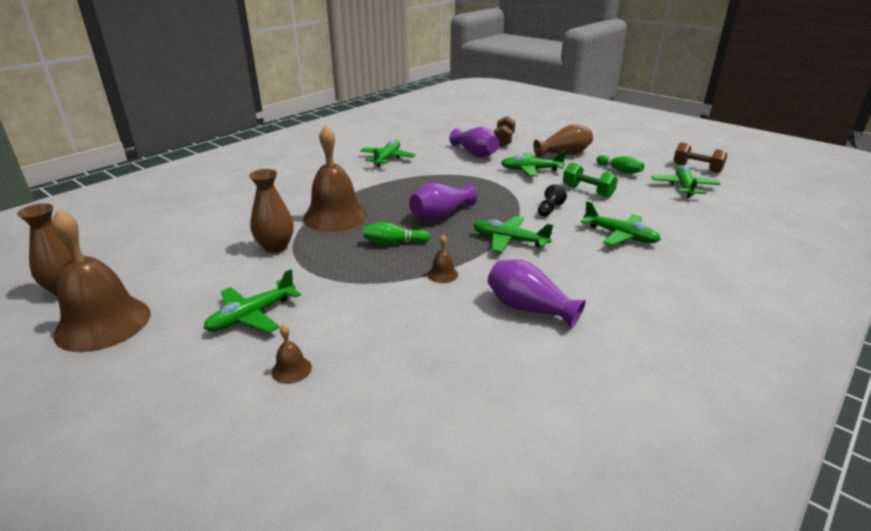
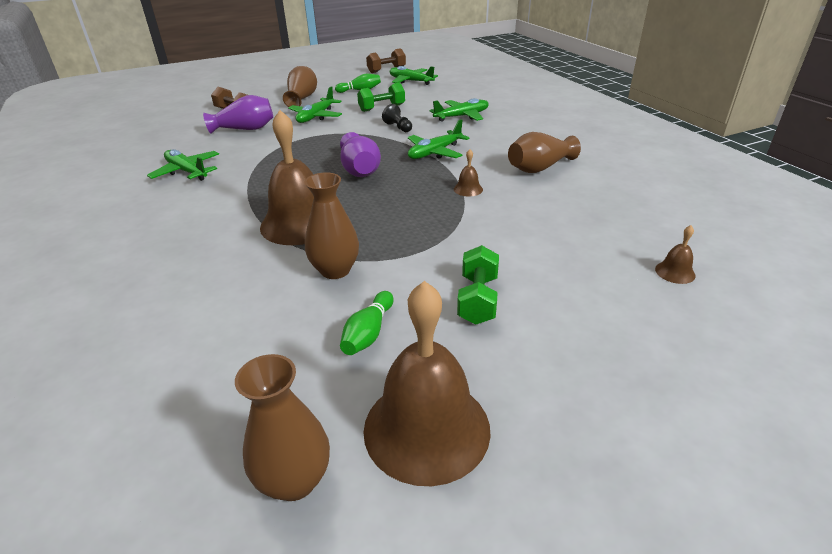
camera: 65 degrees left, 5 degrees up
green plane [204,269,301,333] -> green dumbbell [457,245,499,325]
brown bell [272,324,312,384] -> brown bell moved to [655,225,696,284]
green bowling pin [363,222,430,245] -> green bowling pin moved to [340,291,393,355]
purple vase [488,260,586,328] -> brown vase [508,132,581,173]

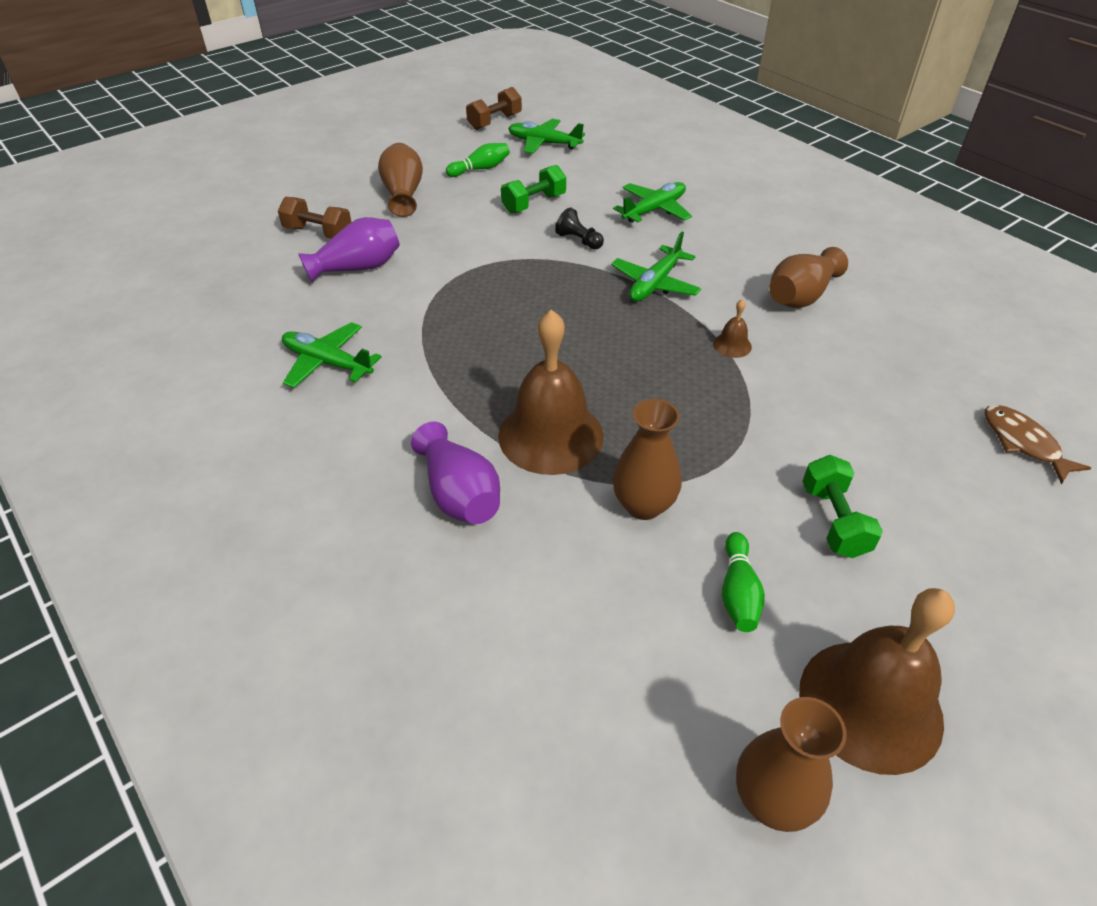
camera: 15 degrees left, 10 degrees up
green plane [288,86,342,123] -> none
purple vase [340,132,381,177] -> purple vase moved to [411,422,500,524]
brown bell [655,225,696,284] -> brown fish [985,405,1091,484]

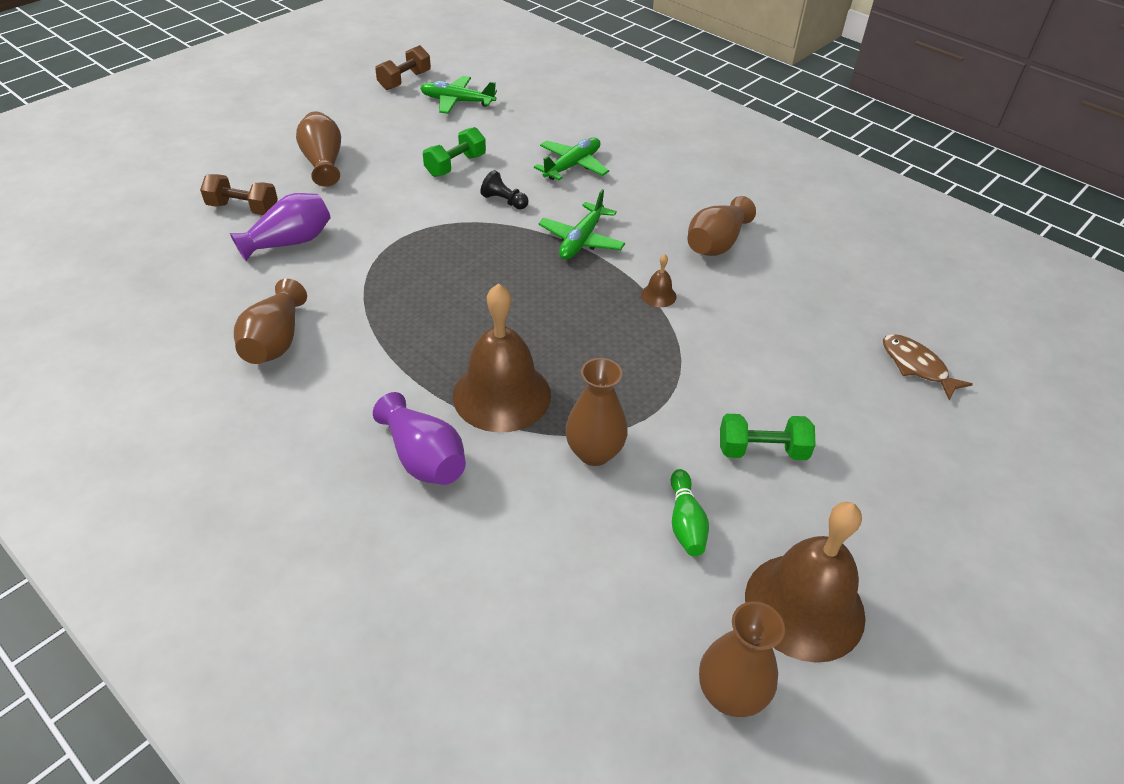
camera: 10 degrees left, 0 degrees up
green plane [282,322,382,388] -> brown vase [234,279,307,364]
green bowling pin [446,143,510,177] -> none
green dumbbell [802,455,883,558] -> green dumbbell turned 75 degrees counterclockwise [720,414,815,460]

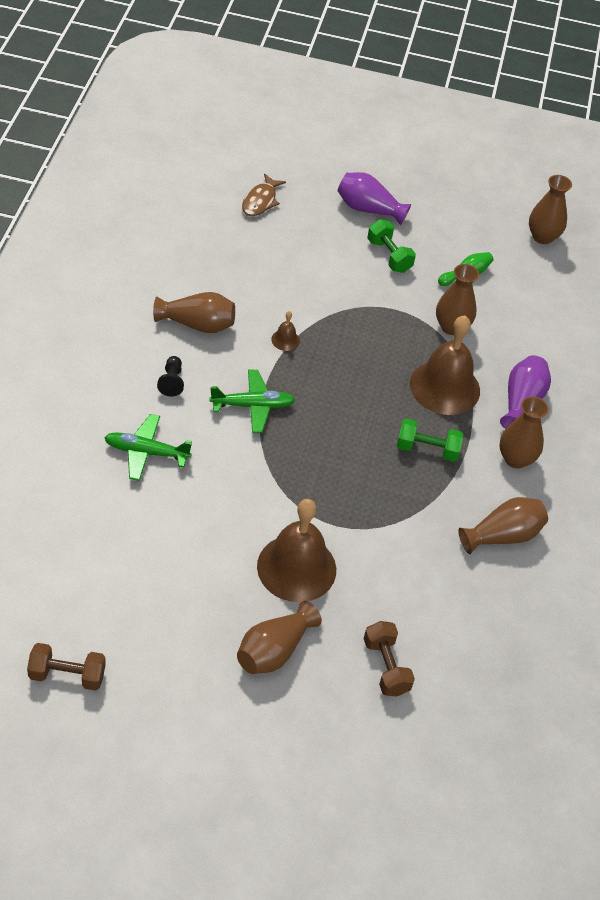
camera: 125 degrees left, 5 degrees up
purple vase [230,193,331,261] -> purple vase moved to [338,172,411,225]
green plane [420,76,497,114] -> none
green dumbbell [423,127,486,177] -> green dumbbell moved to [397,418,463,462]
black pawn [481,170,528,209] -> black pawn moved to [157,356,184,397]
brown bell [745,502,866,663] -> brown bell moved to [257,499,336,602]
none -> brown vase [499,396,549,469]

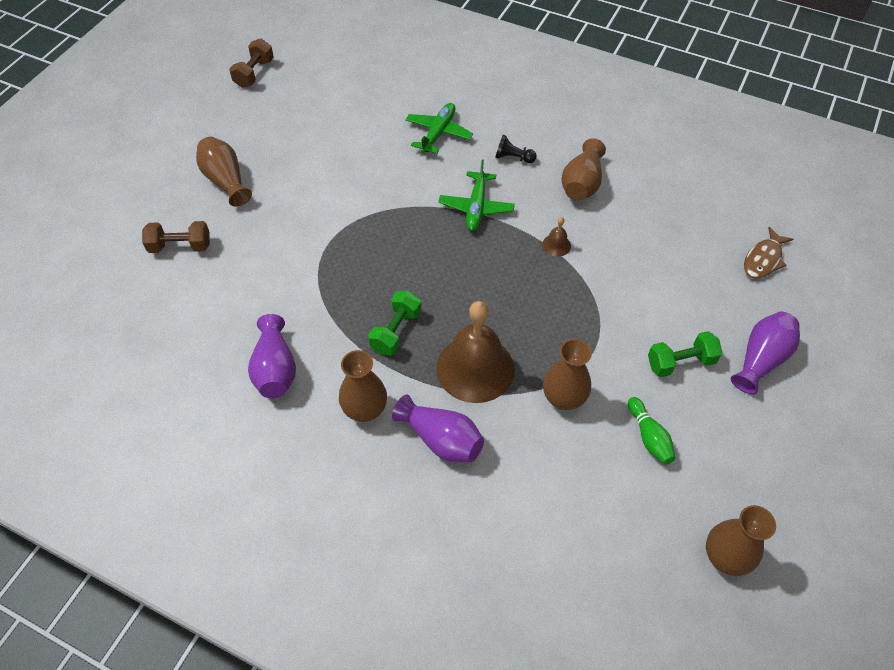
camera: 110 degrees right, 5 degrees up
brown fish [242,173,286,216] -> brown fish turned 90 degrees counterclockwise [744,227,794,279]
brown bell [257,499,336,602] -> none
brown vase [459,497,548,554] -> purple vase [248,314,296,398]

